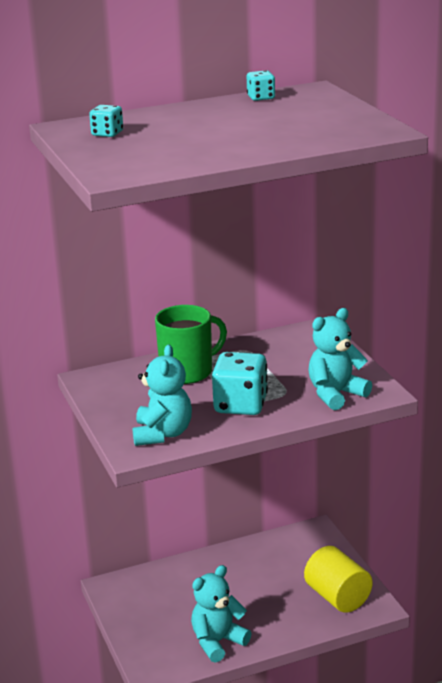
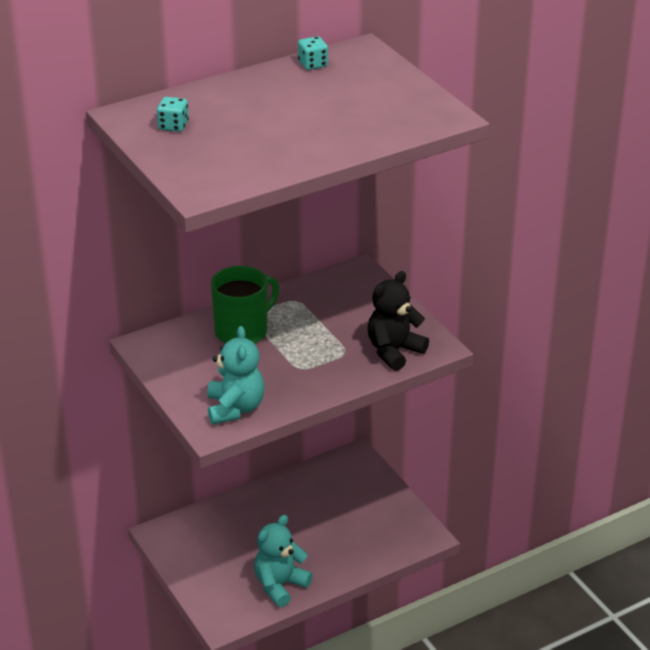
camera: 10 degrees left, 10 degrees up
turquoise dice [212,352,268,415] -> none
yellow cylinder [304,546,373,613] -> none
turquoise teddy bear [308,308,372,410] -> black teddy bear [368,271,429,371]

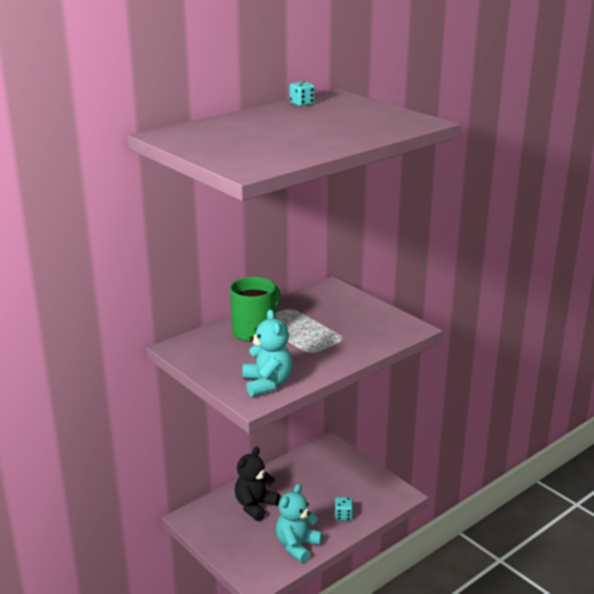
camera: 10 degrees left, 10 degrees down
turquoise dice [157,97,189,132] -> turquoise dice moved to [335,497,353,521]
black teddy bear [368,271,429,371] -> black teddy bear moved to [235,447,280,521]

